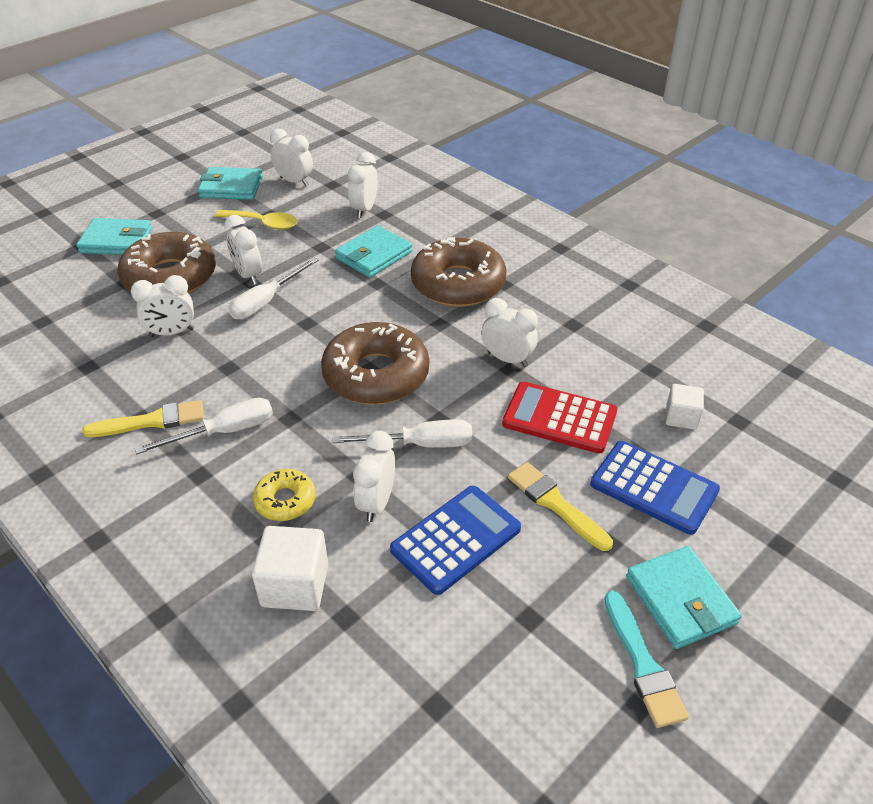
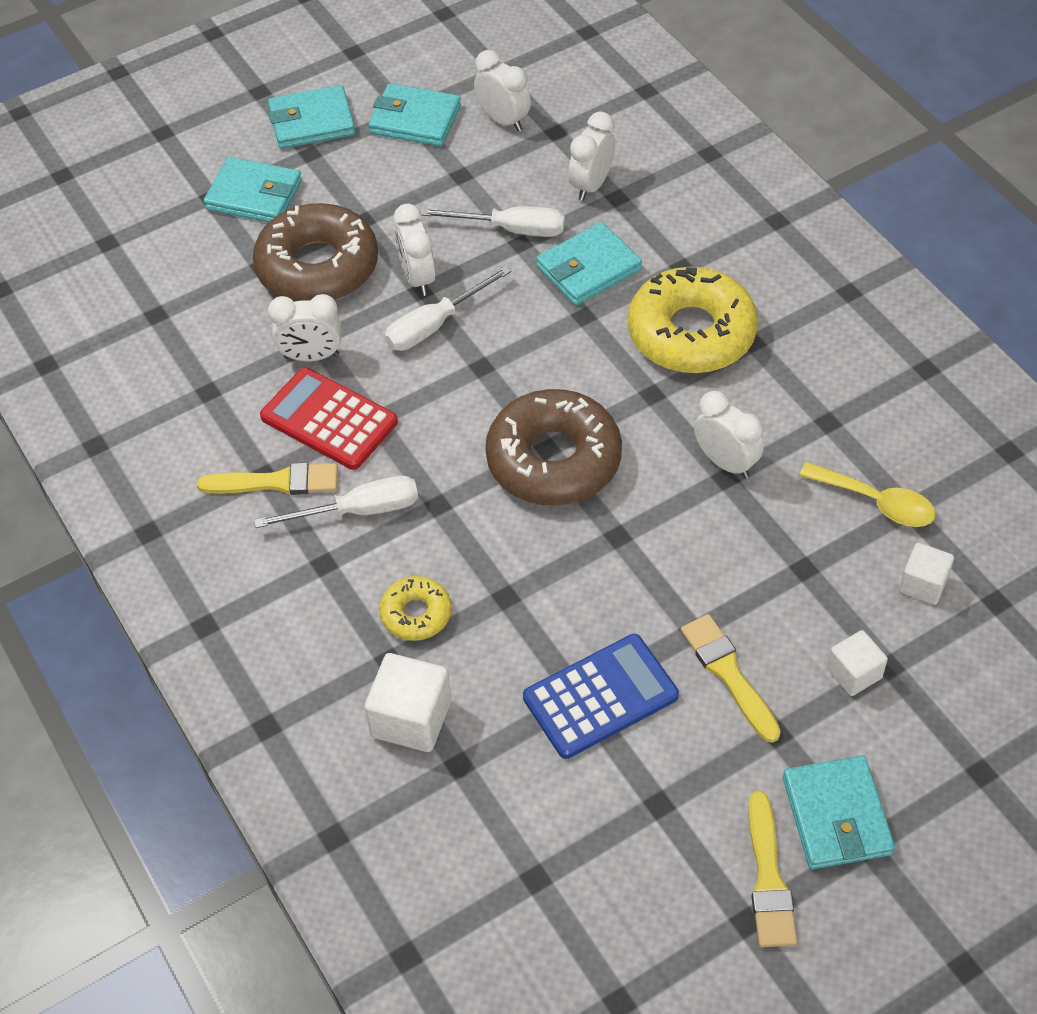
camera: 15 degrees right, 10 degrees up
yellow spoon [215,210,298,230] -> yellow spoon moved to [799,462,936,527]
white screwdriver [333,419,472,448] -> white screwdriver moved to [420,206,565,237]
white clock [353,431,395,522] -> none
brown donut [411,237,507,307] -> yellow donut [628,267,758,373]
red calculator [502,382,617,454] -> red calculator moved to [260,367,398,470]
blue calculator [590,441,720,535] -> white cube [827,630,888,696]
turquoise brush [604,591,689,728] -> yellow brush [748,791,797,947]
none -> turquoise wallet [268,85,355,149]

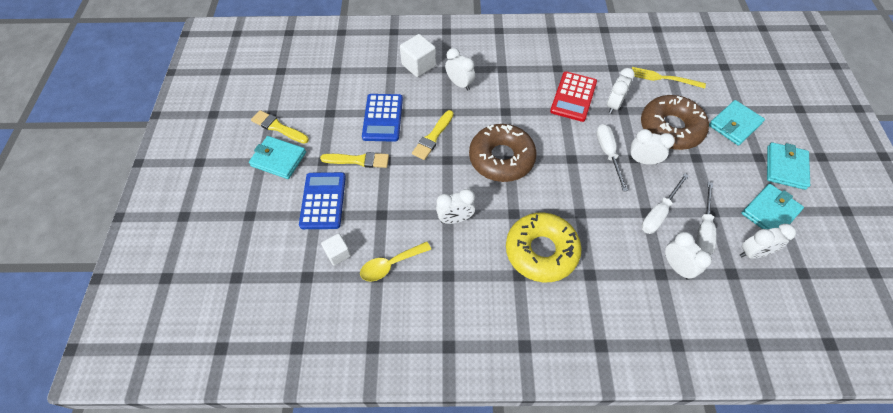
camera: 120 degrees right, 5 degrees up
yellow brush [197,463,338,495] -> yellow brush moved to [412,110,454,160]
white screwdriver [254,476,418,528] -> white screwdriver moved to [696,182,717,255]
red calculator [260,367,398,470] -> red calculator turned 135 degrees clockwise [550,72,597,122]
yellow donut [379,576,452,641] -> white clock [445,48,475,91]
turquoise wallet [536,222,642,305] -> none
white cube [827,630,888,696] -> blue calculator [299,172,346,229]
none -> yellow fork [632,67,706,89]

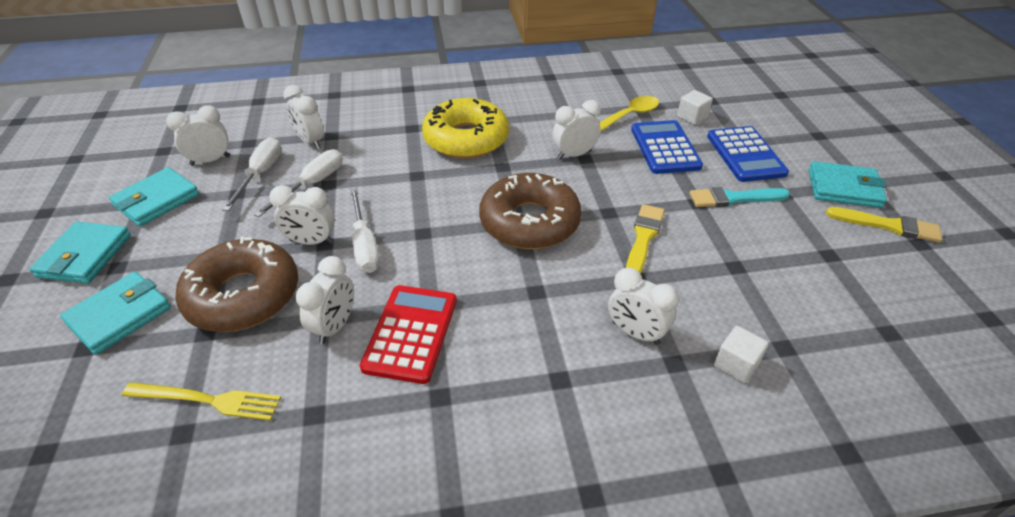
camera: 170 degrees right, 15 degrees down
yellow brush [320,152,389,168] -> turquoise brush [689,187,790,207]
blue calculator [362,94,403,142] -> blue calculator moved to [631,120,703,174]
white cube [400,34,436,77] -> white cube [714,326,769,383], size x0.63

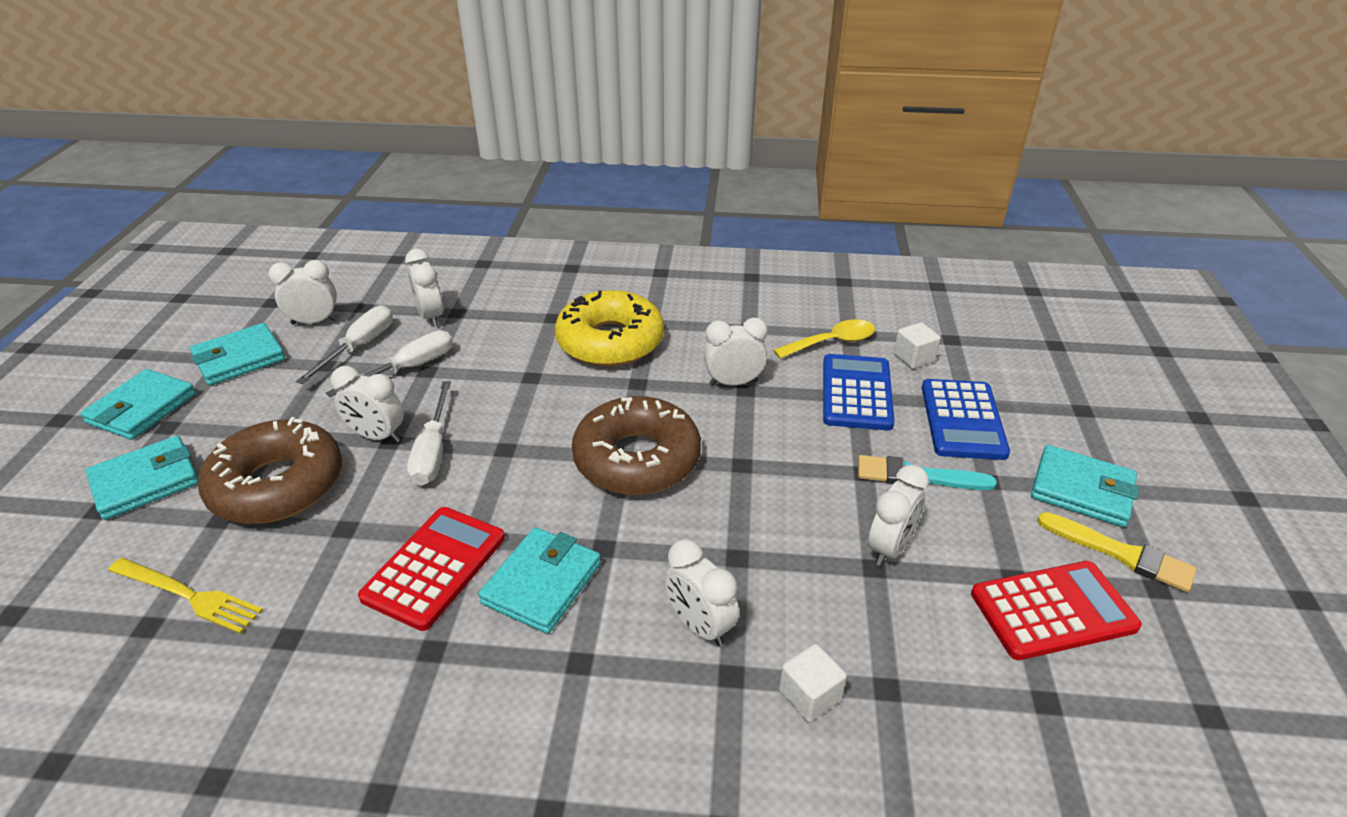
camera: 15 degrees right, 5 degrees down
white clock [296,256,354,344] -> white clock moved to [868,465,929,566]
yellow brush [626,204,665,274] -> none
none -> turquoise wallet [478,527,601,634]
none -> red calculator [971,561,1142,660]

